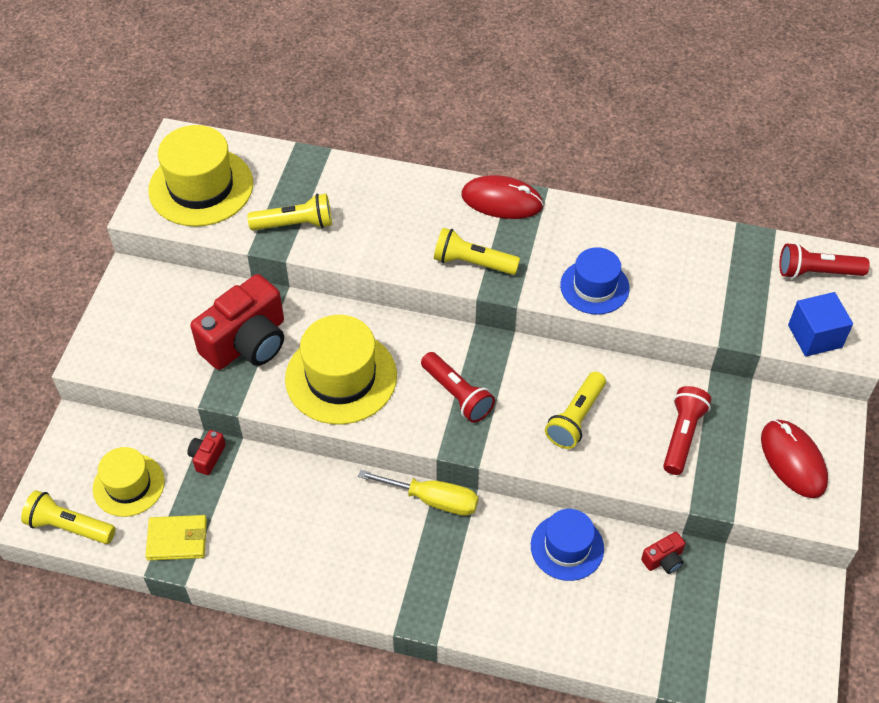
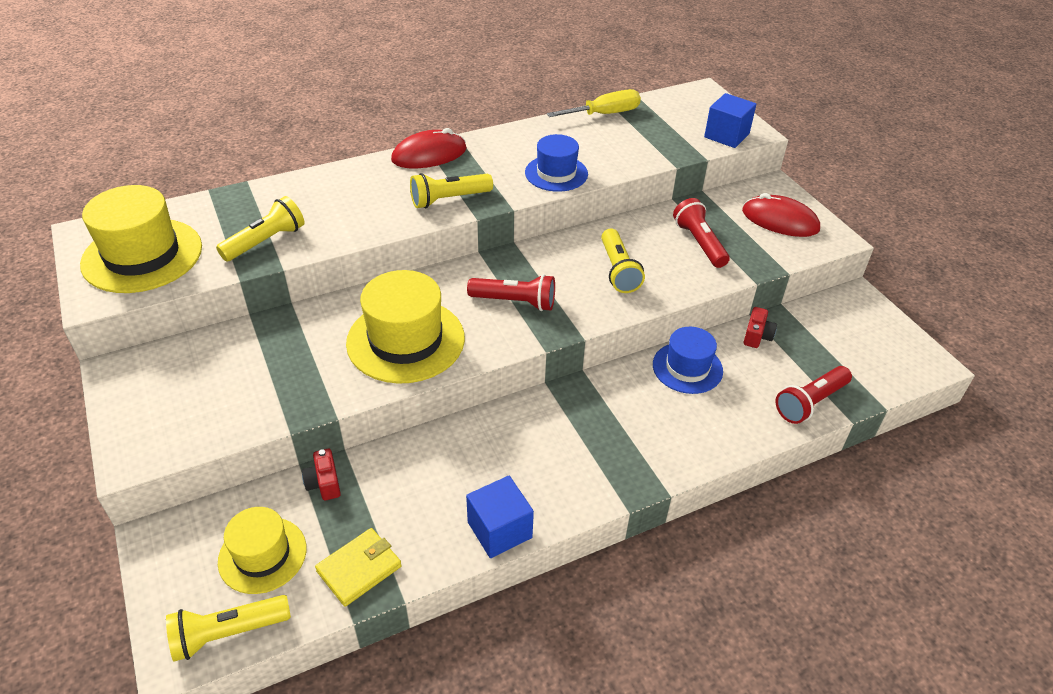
camera: 40 degrees left, 10 degrees down
red camera [190,274,284,370] -> none
yellow screwdriver [358,470,478,516] -> yellow screwdriver moved to [547,89,641,117]
red flashlight [779,243,870,279] -> red flashlight moved to [775,366,852,424]
none -> blue cube [466,476,534,558]

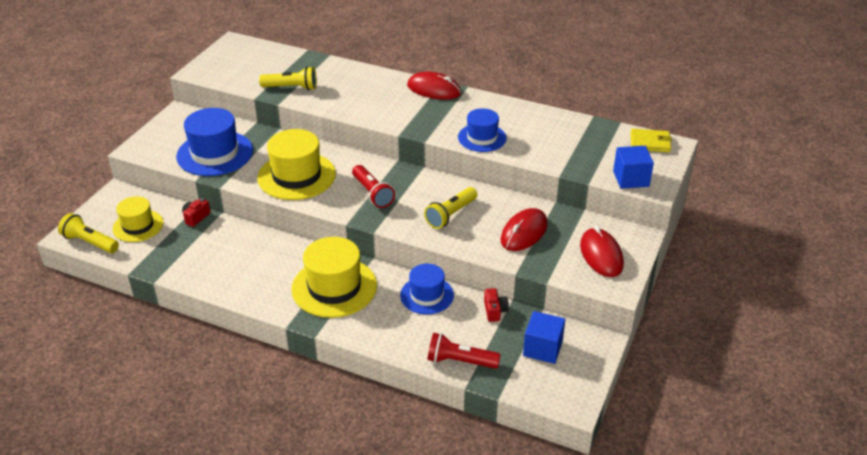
camera: 50 degrees right, 5 degrees down
yellow hat [80,185,202,293] -> yellow hat moved to [292,237,377,318]
yellow wallet [315,528,402,607] -> yellow wallet moved to [630,129,672,152]
yellow flashlight [410,173,493,208] -> none
blue cube [466,476,534,558] -> blue cube moved to [523,311,565,364]
yellow screwdriver [547,89,641,117] -> none
red flashlight [673,198,730,268] -> red mouse [501,208,548,251]
red camera [744,307,777,348] -> red camera turned 75 degrees counterclockwise [484,288,509,322]
none -> blue hat [176,108,253,176]

